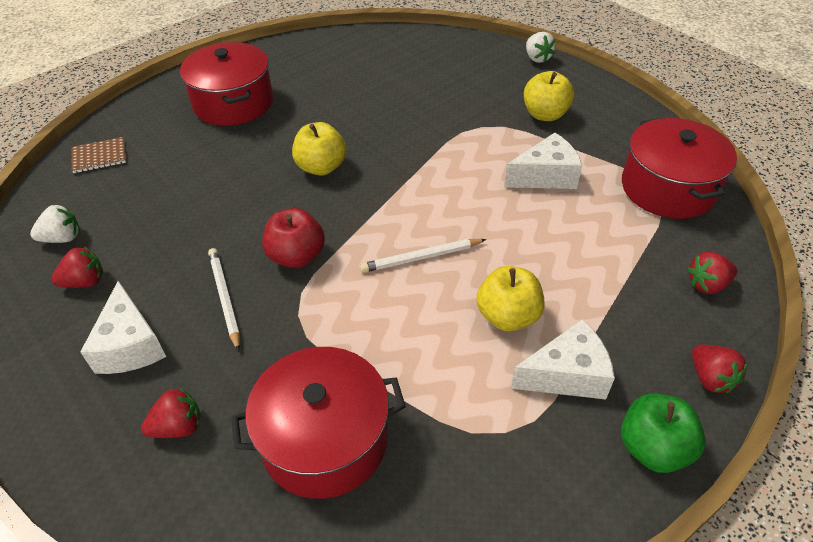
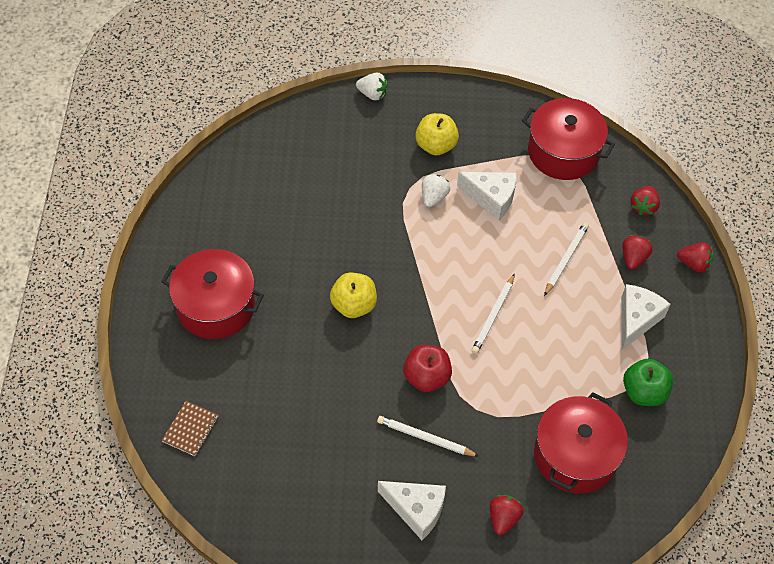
camera: 50 degrees left, 10 degrees up
white strawberry [30,205,80,243] -> white strawberry moved to [422,174,450,207]
red strawberry [51,247,103,288] -> red strawberry moved to [622,235,652,270]
yellow apple [476,266,545,331] -> none
white cheese [504,133,582,189] -> white cheese turned 90 degrees clockwise [457,172,517,220]
green apple [621,393,706,473] -> green apple moved to [623,358,673,406]
none -> white pencil [544,222,589,296]

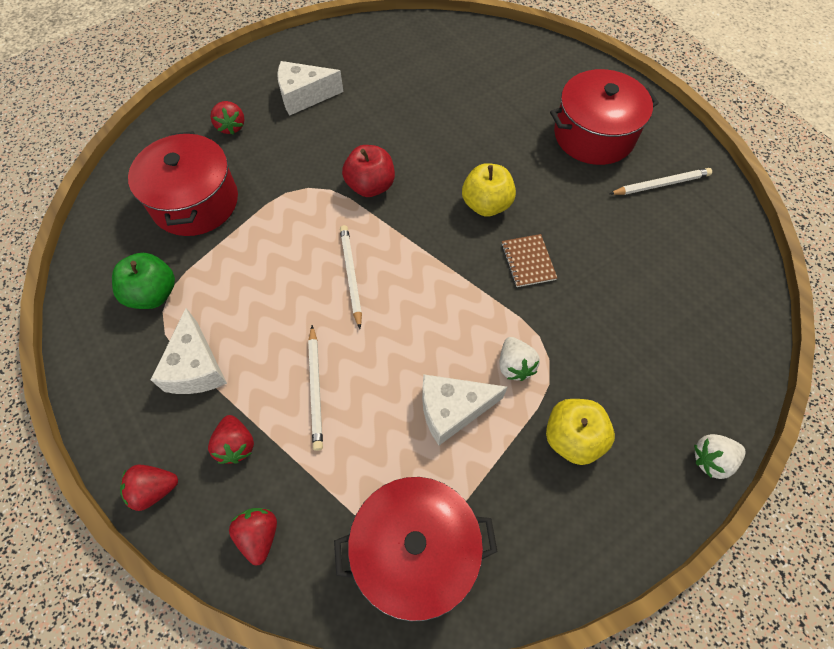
camera: 145 degrees right, 5 degrees up
brown notebook [162,401,218,456] -> brown notebook moved to [501,234,557,287]
white pencil [377,416,479,457] -> white pencil moved to [609,168,712,195]

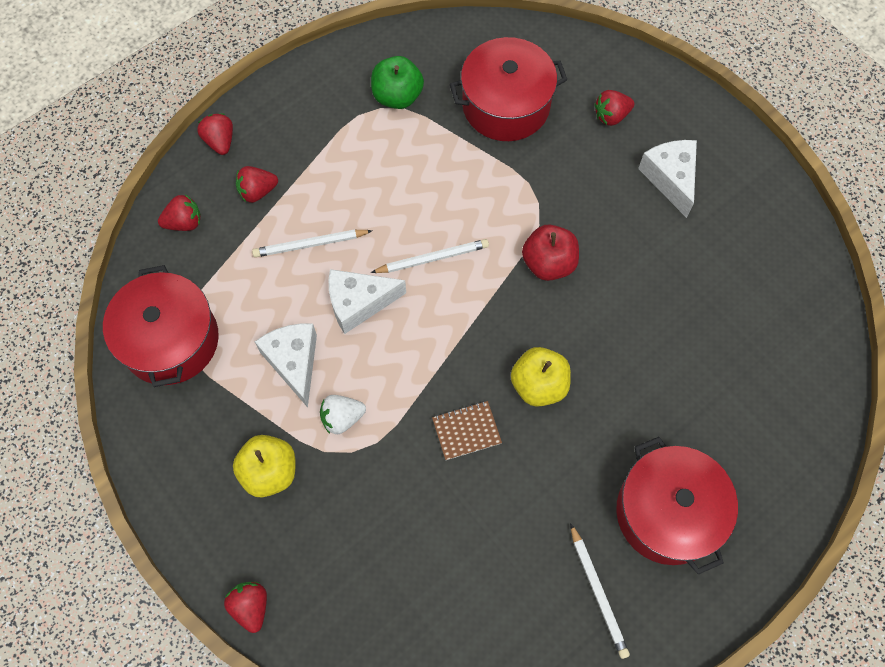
camera: 85 degrees right, 5 degrees up
white cheese [151,308,227,394] -> white cheese moved to [329,269,406,334]
white strawberry [694,434,746,479] -> red strawberry [224,582,267,633]

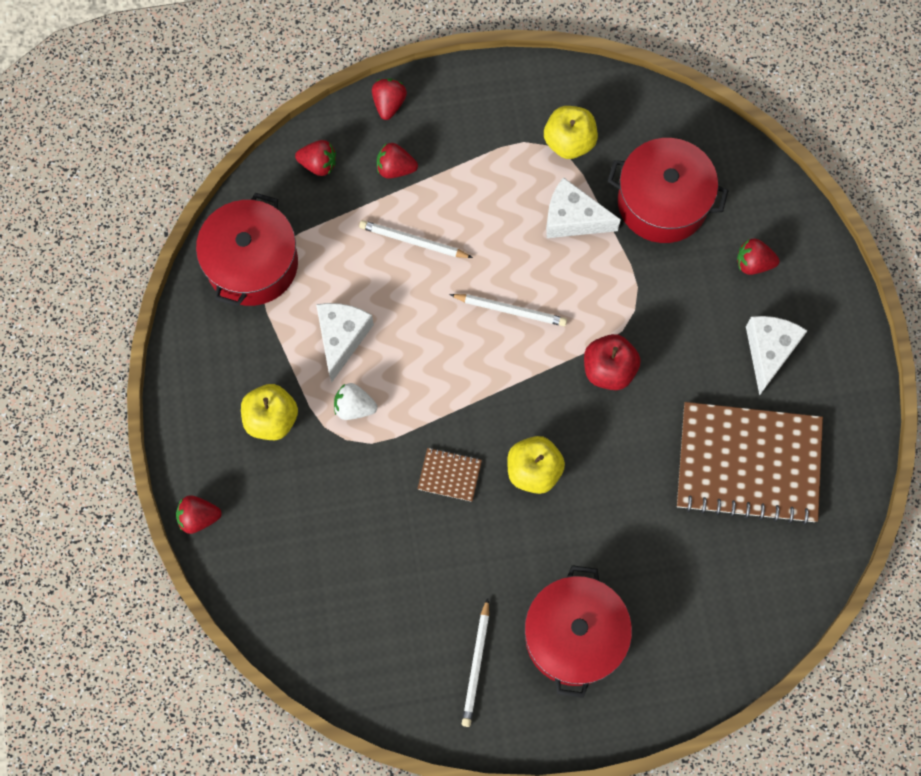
camera: 30 degrees right, 5 degrees up
red strawberry [224,582,267,633] -> red strawberry turned 105 degrees counterclockwise [176,495,222,534]
white cheese [329,269,406,334] -> white cheese moved to [546,177,621,238]
green apple [371,56,424,109] -> yellow apple [544,106,598,159]
none -> brown notebook [677,402,823,525]

